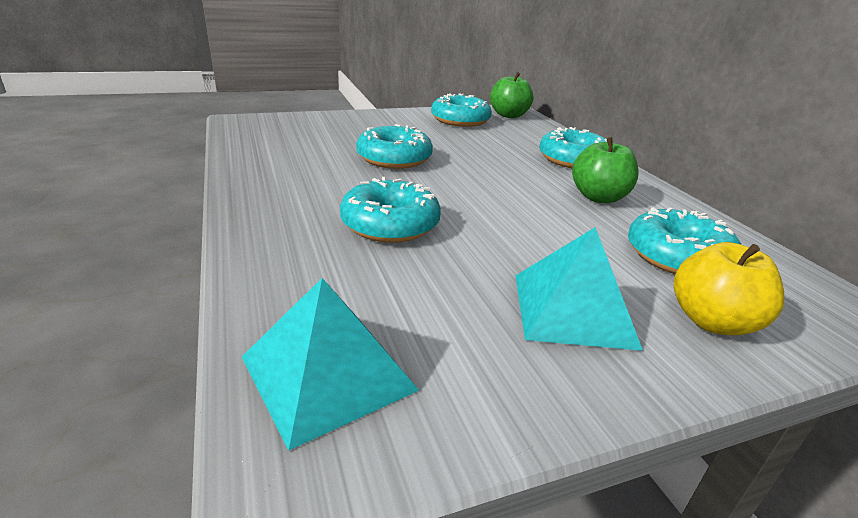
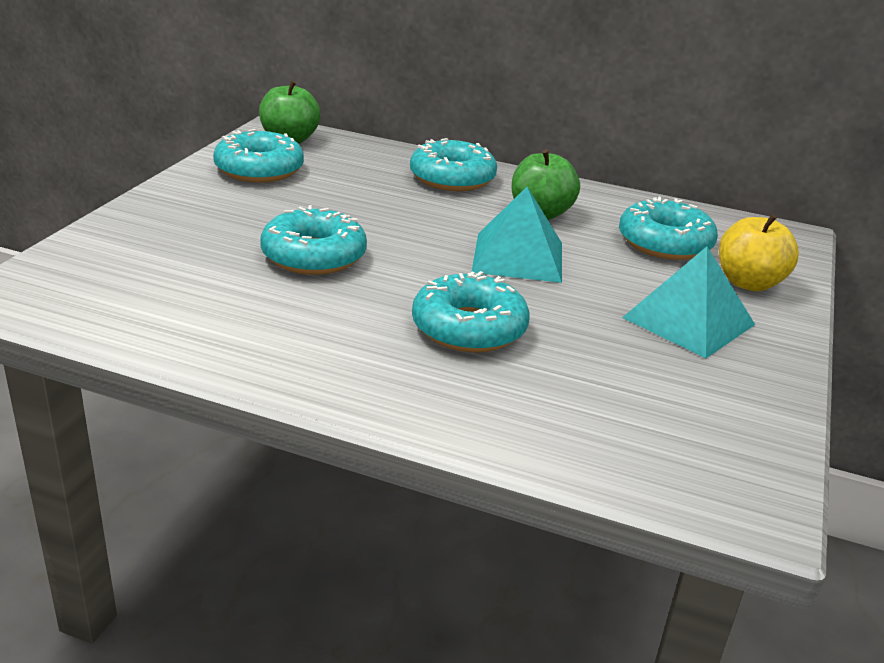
camera: 50 degrees left, 0 degrees up
turquoise pyramid [242,278,419,451] -> turquoise pyramid moved to [472,187,562,283]

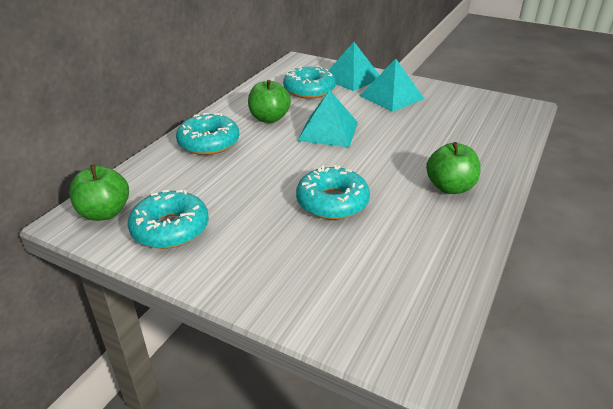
camera: 80 degrees left, 5 degrees up
turquoise donut [412,271,530,353] -> none
yellow apple [719,214,799,292] -> turquoise pyramid [328,42,379,91]
none -> green apple [426,142,481,194]

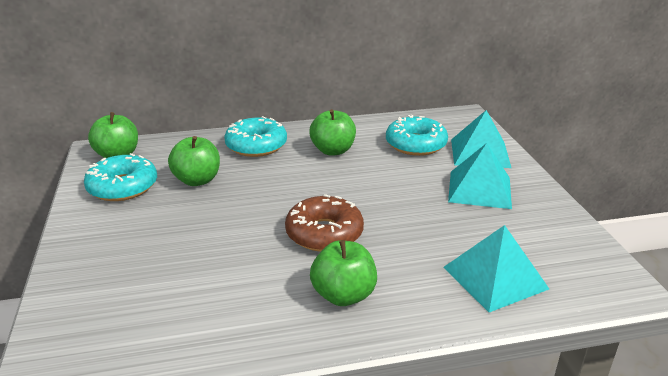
camera: 50 degrees right, 5 degrees down
turquoise donut [296,165,370,219] -> none
turquoise pyramid [297,90,358,147] -> turquoise pyramid moved to [443,225,549,312]
none -> green apple [168,136,220,186]
none -> brown donut [285,194,364,252]

